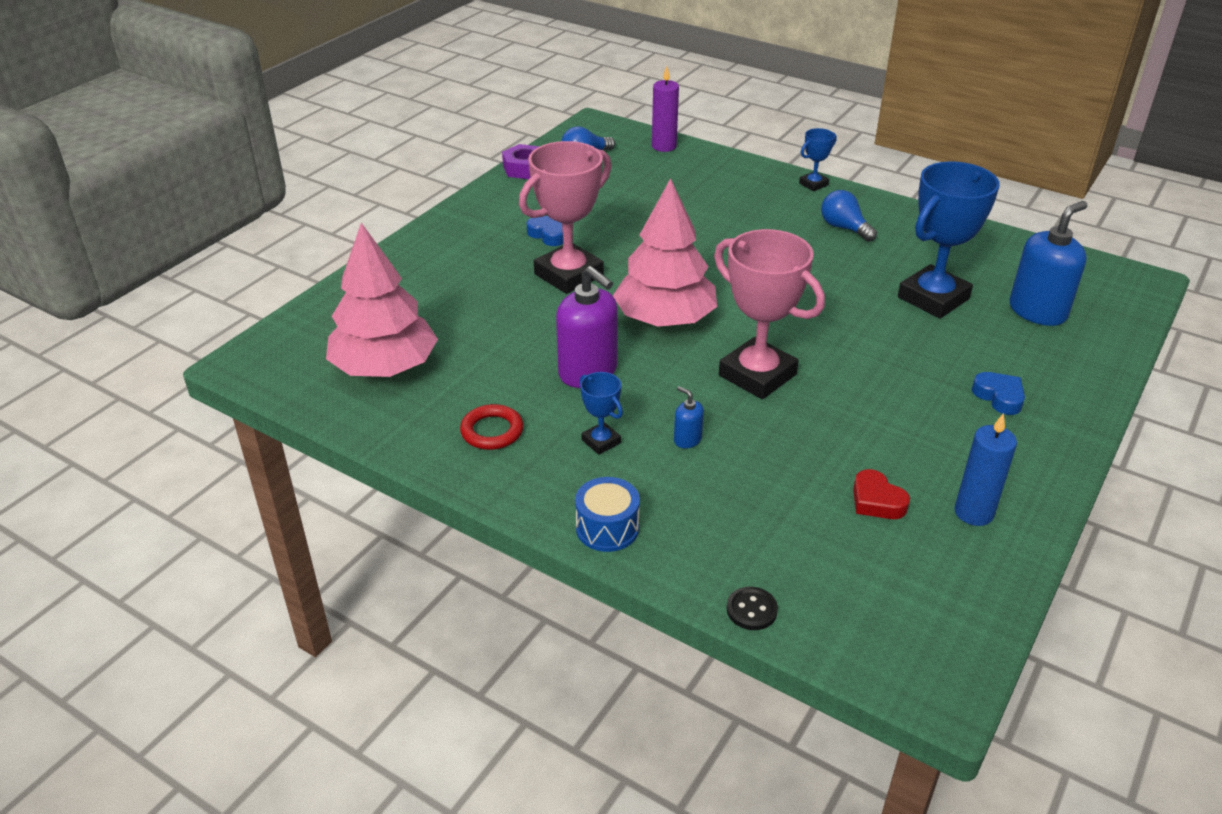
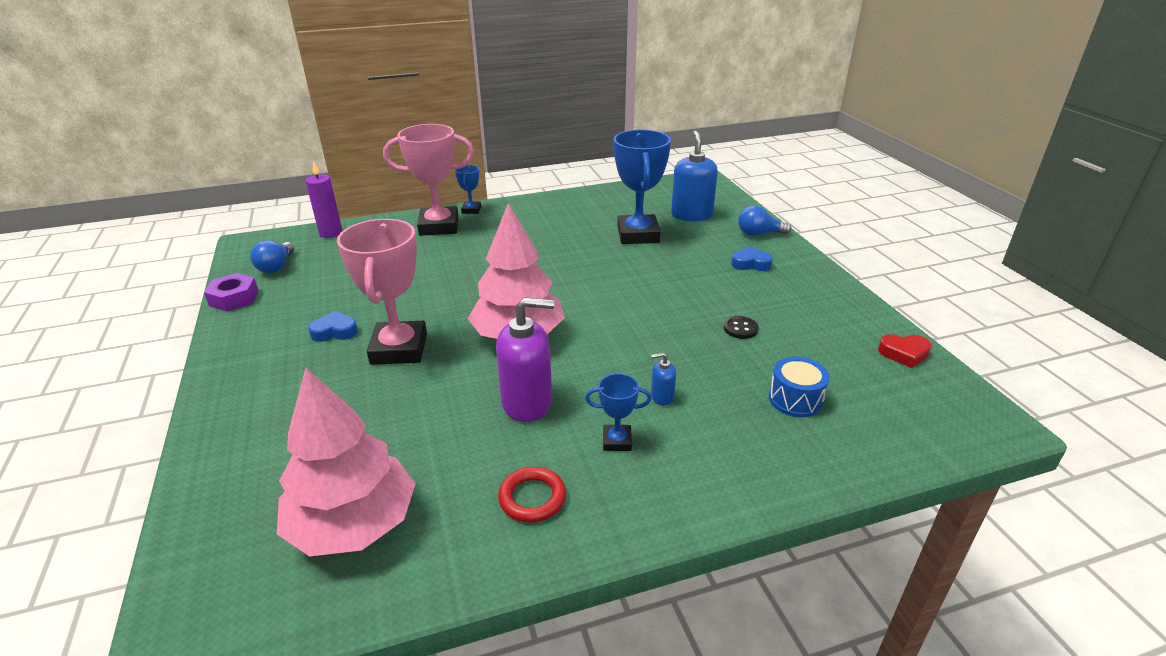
camera: 50 degrees left, 5 degrees down
blue drum [575,477,640,552] -> blue drum moved to [769,356,830,417]
pink trophy [714,229,825,399] -> pink trophy moved to [383,124,474,236]
black button [726,587,778,630] -> black button moved to [724,316,759,339]
blue light bulb [821,190,877,242] -> blue light bulb moved to [738,205,792,236]
red heart [853,469,910,519] -> red heart moved to [878,334,932,368]
blue candle [954,413,1017,526] -> none

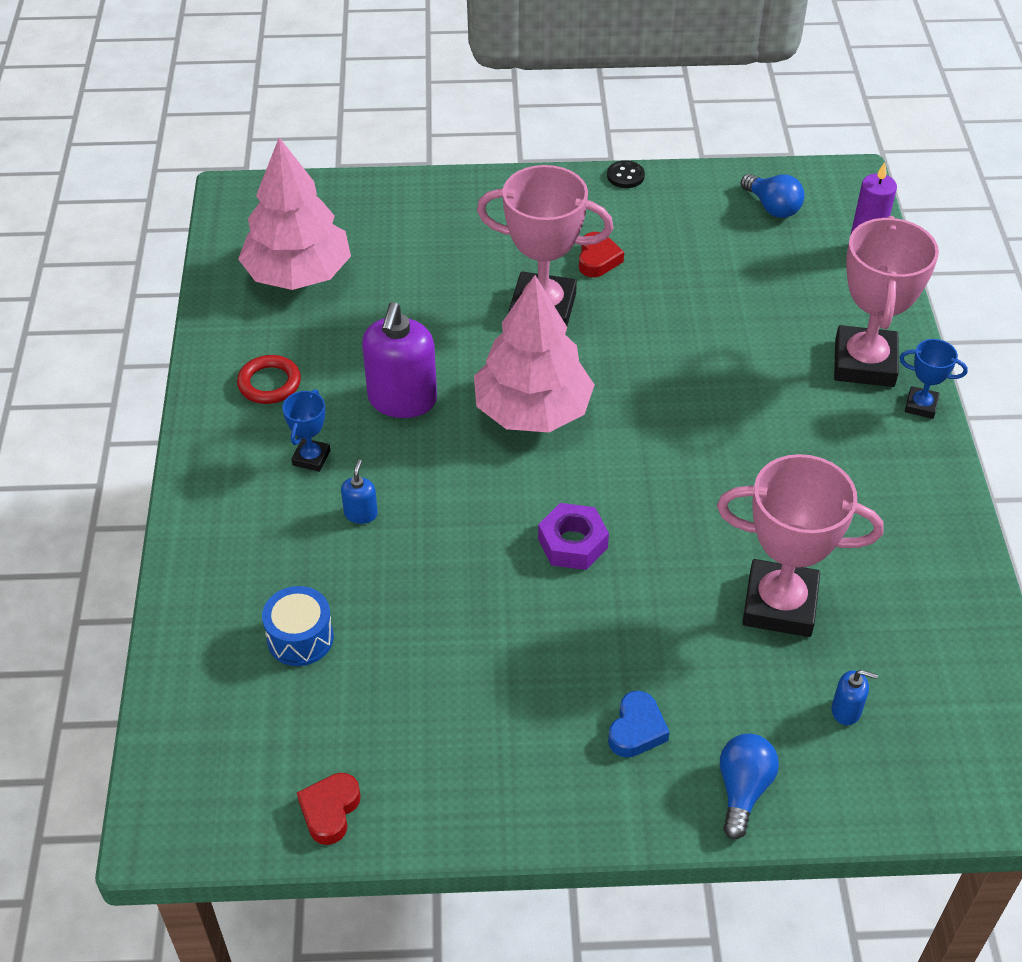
camera: 105 degrees right, 15 degrees up
purple nut [204,273,259,312] -> purple nut moved to [538,503,609,570]
blue light bulb [250,240,295,273] -> blue light bulb turned 150 degrees counterclockwise [741,174,805,218]
blue heart [308,311,358,342] -> red heart [579,232,624,277]
blue trophy [614,130,671,244] -> pink trophy [717,454,884,637]
blue soap dispenser [671,131,718,221] -> blue soap dispenser [832,670,878,725], size x0.46
black button [724,316,759,339] -> black button moved to [607,160,645,188]

